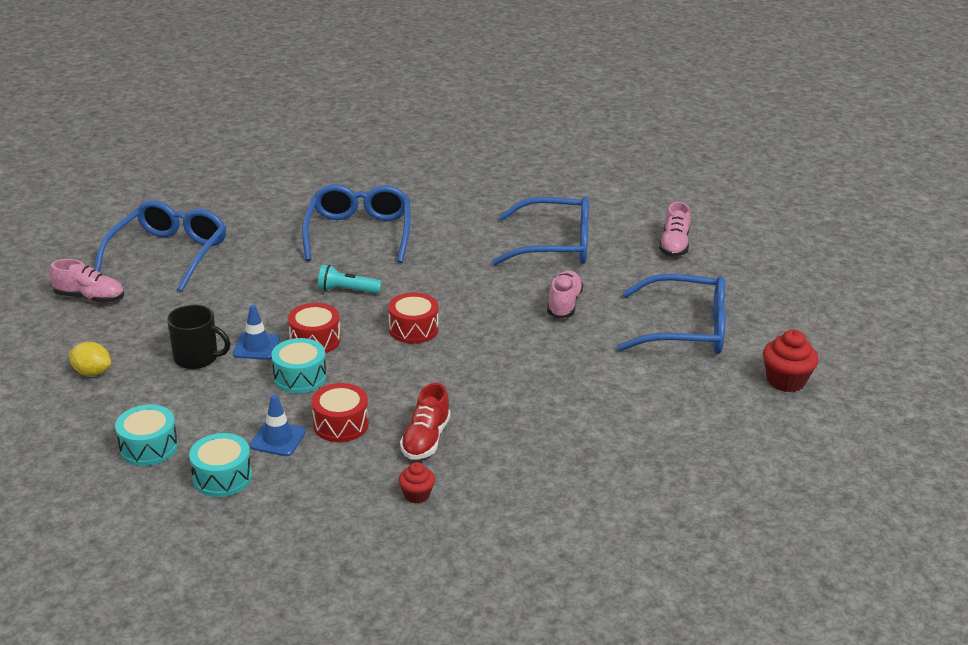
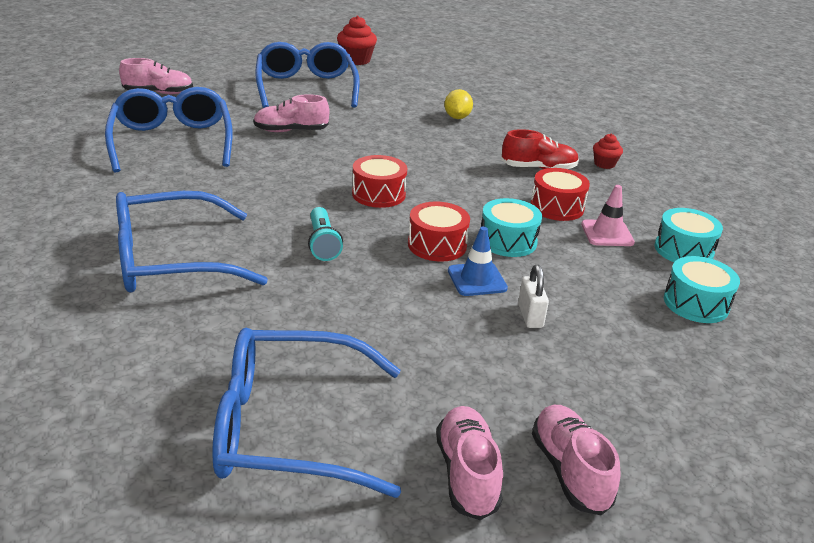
camera: 110 degrees left, 0 degrees up
yellow lemon [69,342,111,376] -> yellow lemon moved to [444,89,473,119]
black mug [167,305,231,369] -> white padlock [518,265,549,328]
blue traffic cone [250,395,306,456] -> pink traffic cone [581,185,635,246]
none -> pink shoe [532,405,620,515]

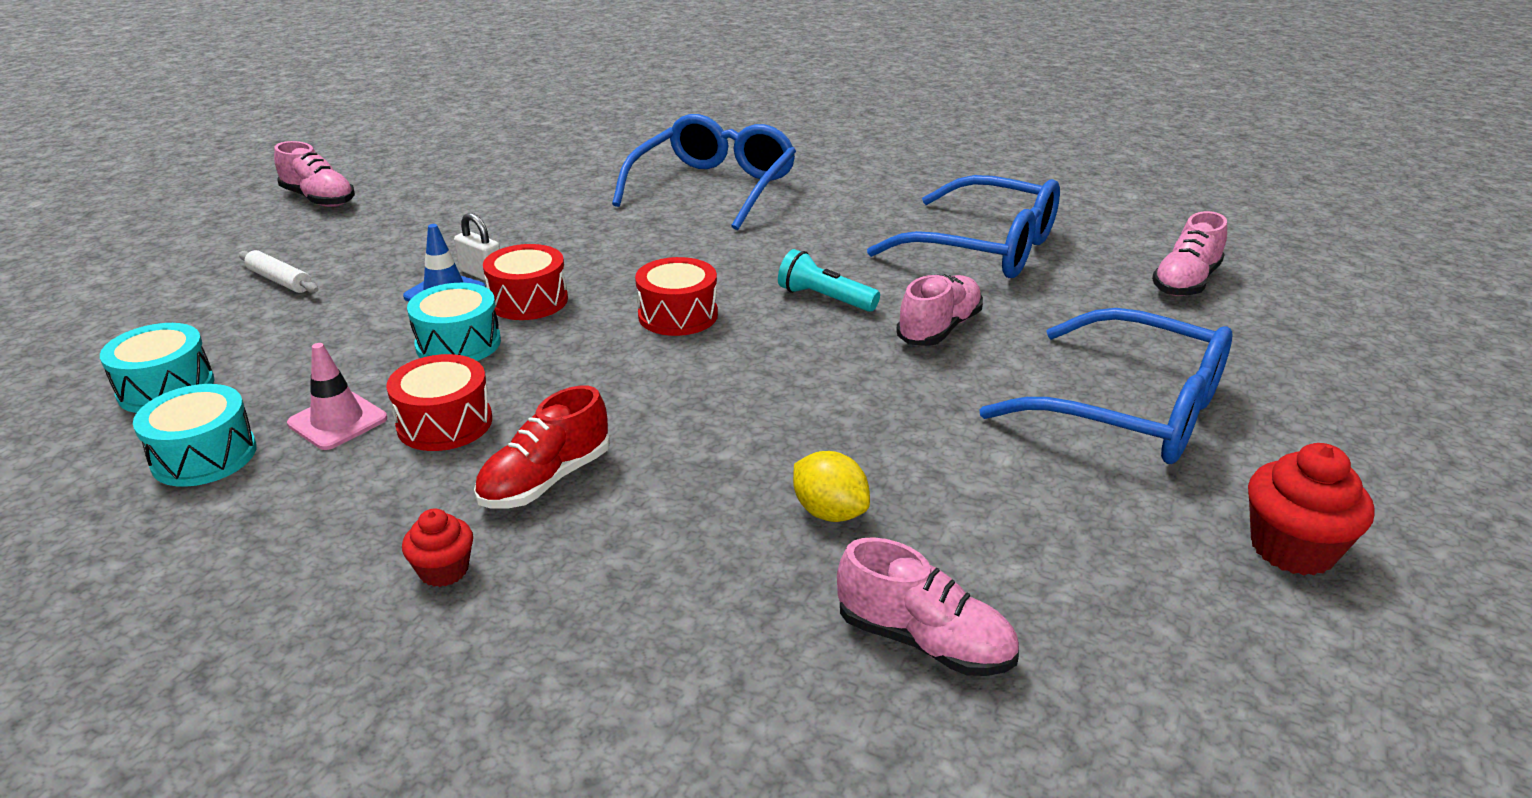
camera: 135 degrees right, 0 degrees up
blue glasses [212,328,401,498] -> none
turquoise flashlight [308,207,343,261] -> turquoise flashlight moved to [778,249,880,312]
white padlock [518,265,549,328] -> white padlock moved to [454,213,500,281]
pink shoe [532,405,620,515] -> pink shoe moved to [837,537,1019,676]
none -> white rolling pin [239,250,318,293]

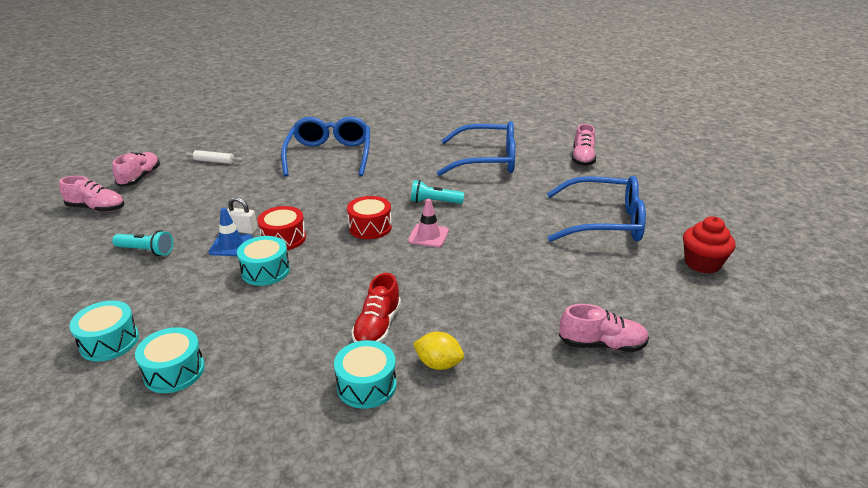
camera: 25 degrees left, 0 degrees up
white rolling pin [239,250,318,293] -> white rolling pin moved to [184,150,243,164]
pink traffic cone [287,343,387,450] -> pink traffic cone moved to [408,199,449,247]
red drum [386,354,492,451] -> none
red cupcake [402,509,473,587] -> turquoise drum [334,340,396,409]
yellow lemon [793,451,870,522] -> yellow lemon moved to [413,332,464,370]
pink shoe [896,274,983,346] -> pink shoe moved to [113,152,160,187]
none -> turquoise flashlight [112,230,173,256]

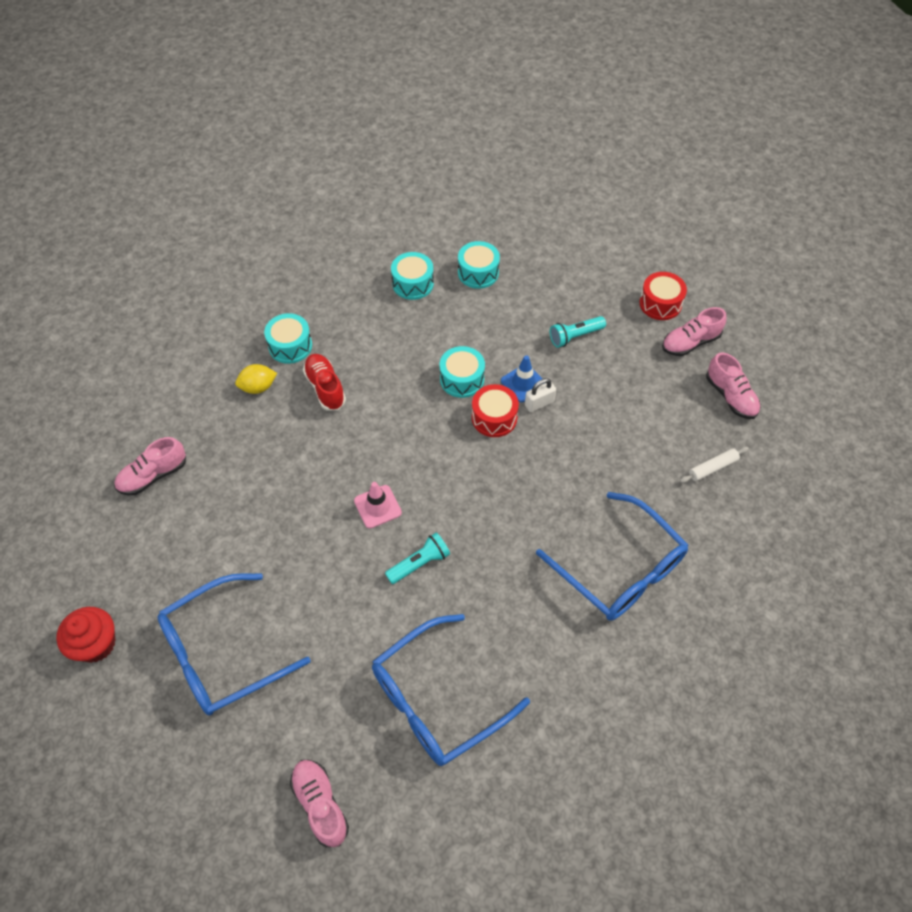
camera: 140 degrees right, 25 degrees up
red drum [347,196,392,239] -> red drum moved to [639,272,687,320]

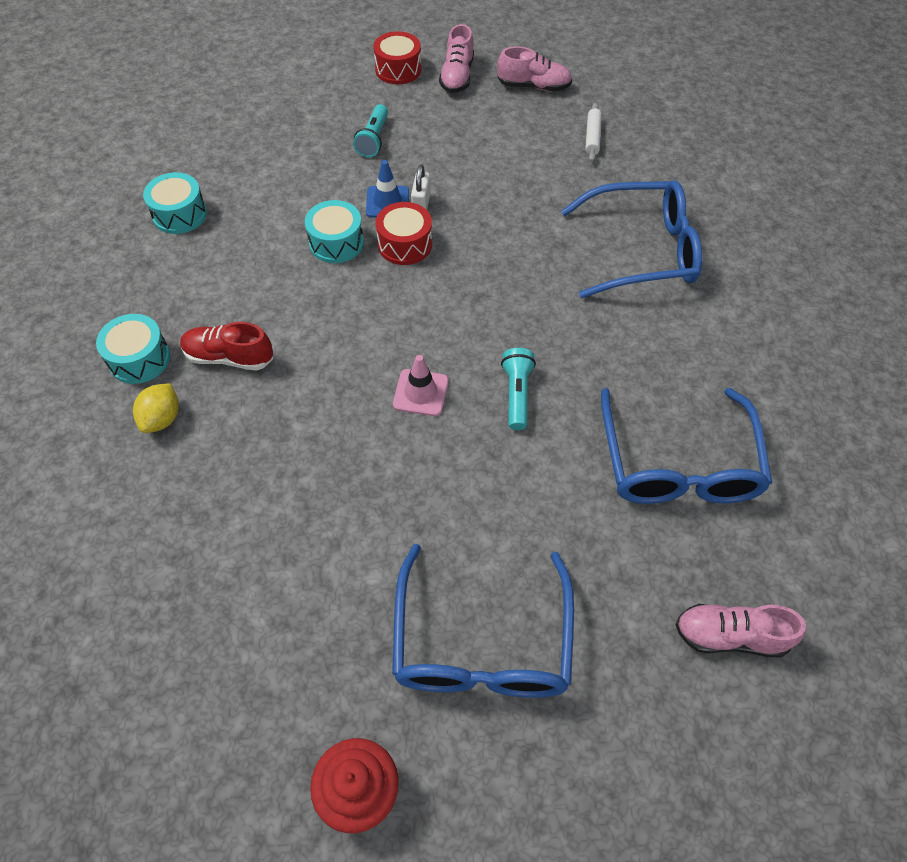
camera: 55 degrees left, 0 degrees up
pink shoe [115,437,186,495] -> none
turquoise drum [458,241,500,289] -> none

